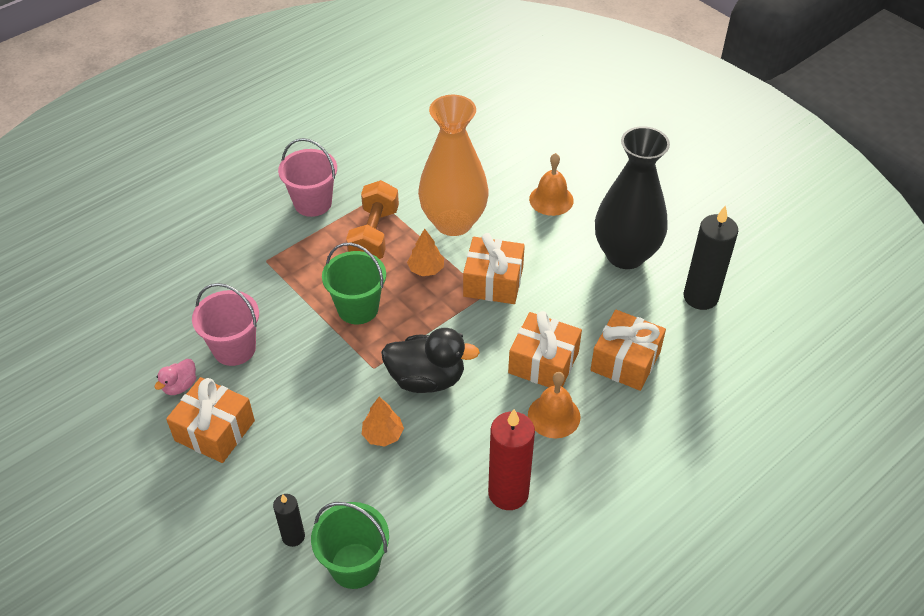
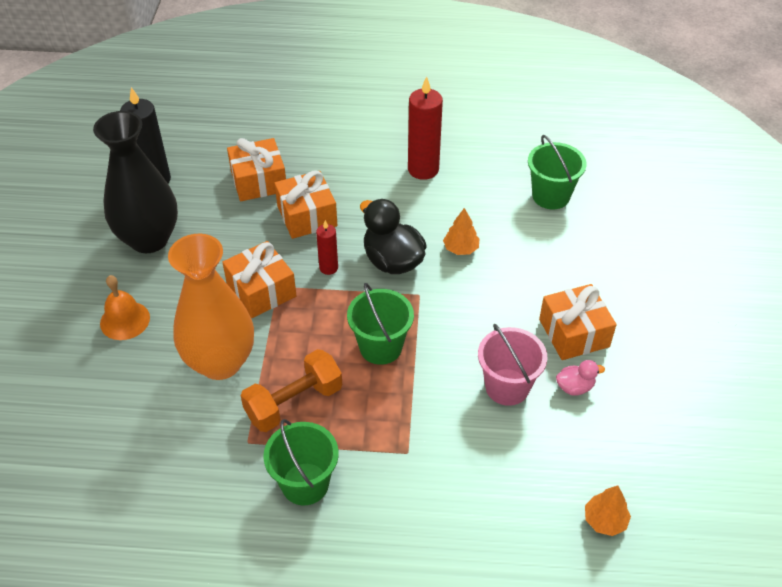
camera: 135 degrees left, 0 degrees up
black candle [273,494,305,547] -> none
pink bucket [278,138,337,217] -> green bucket [263,419,339,505]
orange tree [407,229,444,276] -> orange tree moved to [585,486,631,536]
orange bell [528,372,580,438] -> none
none -> red candle [316,220,338,275]

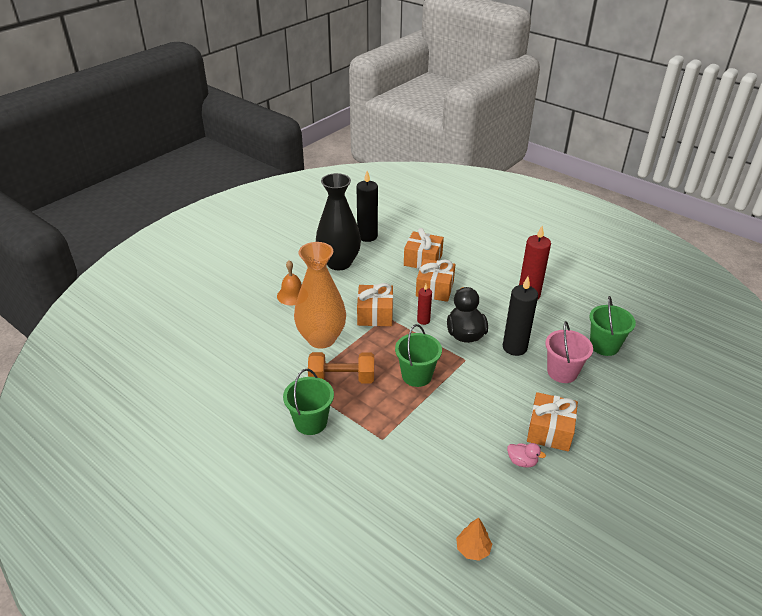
camera: 35 degrees right, 10 degrees down
orange tree [443,208,480,255] -> black candle [503,277,538,356]
pink bucket [478,324,547,406] -> pink bucket moved to [545,321,593,383]

